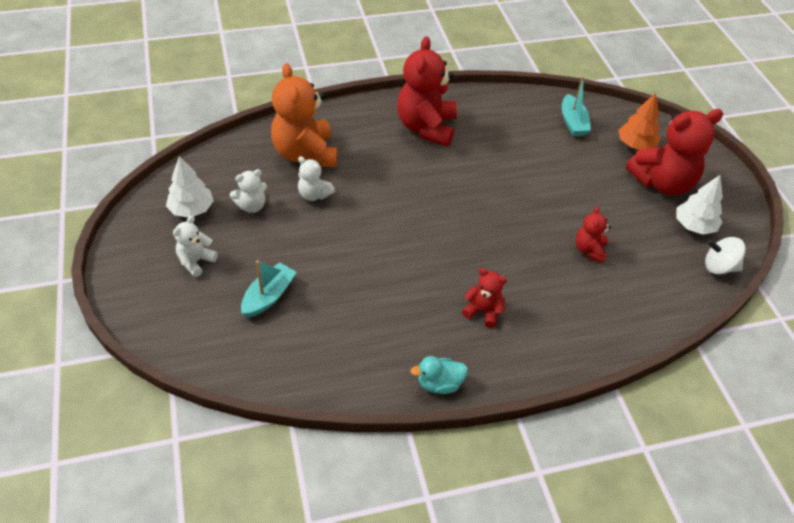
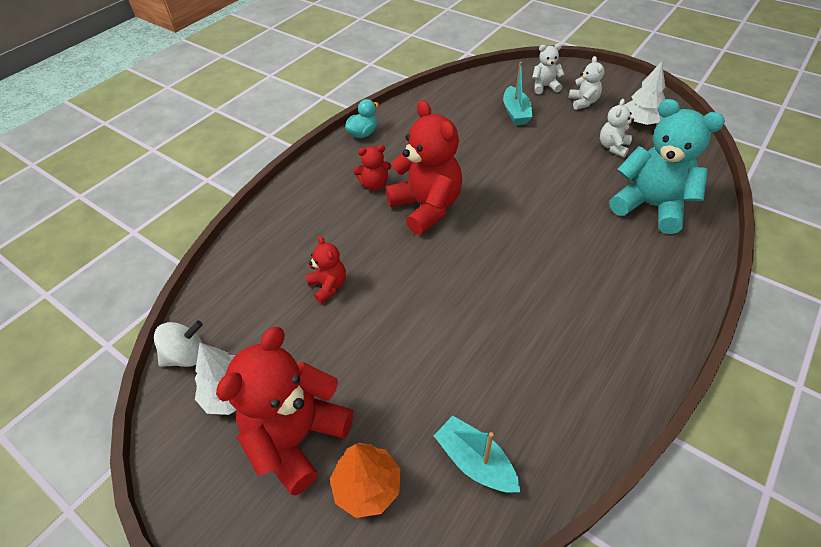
camera: 145 degrees right, 0 degrees up
orange teddy bear [271,63,337,167] -> turquoise teddy bear [610,99,725,234]
white teddy bear [298,156,335,201] -> white teddy bear moved to [532,43,565,94]
red teddy bear [397,36,457,146] -> red teddy bear moved to [386,100,462,235]

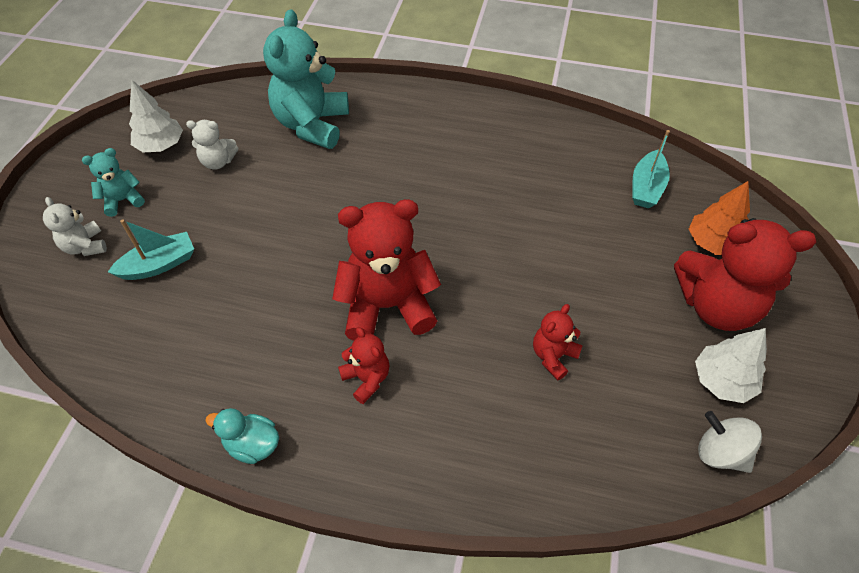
camera: 115 degrees left, 5 degrees up
red teddy bear [386,100,462,235] -> red teddy bear turned 45 degrees clockwise [332,199,441,341]
white teddy bear [569,56,605,110] -> turquoise teddy bear [82,148,145,217]

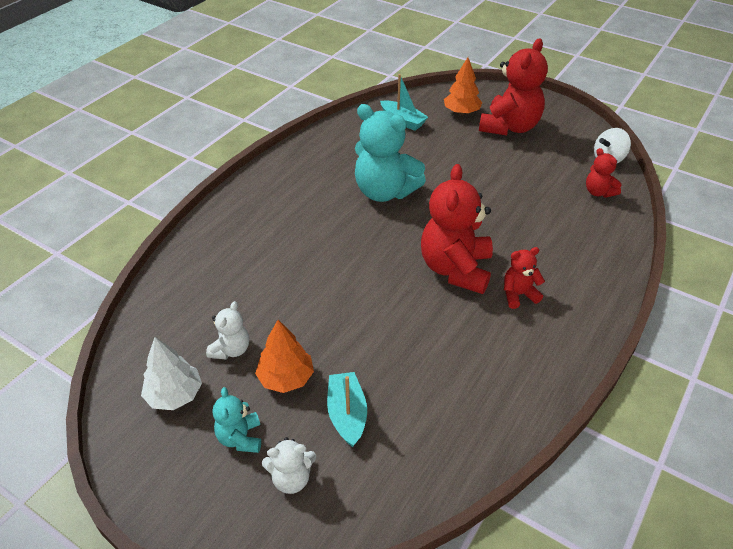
camera: 70 degrees left, 10 degrees down
turquoise duck [205,408,279,464] -> none
turquoise teddy bear [263,9,349,149] -> turquoise teddy bear moved to [355,104,426,202]
red teddy bear [533,304,583,380] -> red teddy bear moved to [586,148,622,198]
white tree [695,328,767,403] -> none
none -> orange tree [255,320,314,393]

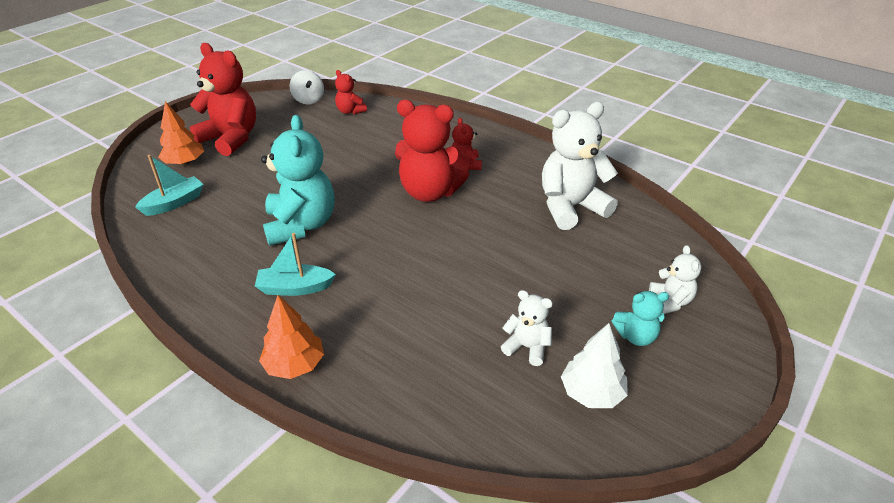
camera: 85 degrees left, 5 degrees down
orange tree [255,320,314,393] -> orange tree moved to [259,295,324,379]
turquoise boat [327,372,367,447] -> turquoise boat moved to [255,233,336,296]
turquoise teddy bear [355,104,426,202] -> turquoise teddy bear turned 45 degrees counterclockwise [261,115,335,246]
red teddy bear [586,148,622,198] -> red teddy bear turned 75 degrees clockwise [335,70,367,114]
none -> white teddy bear [542,102,618,230]

